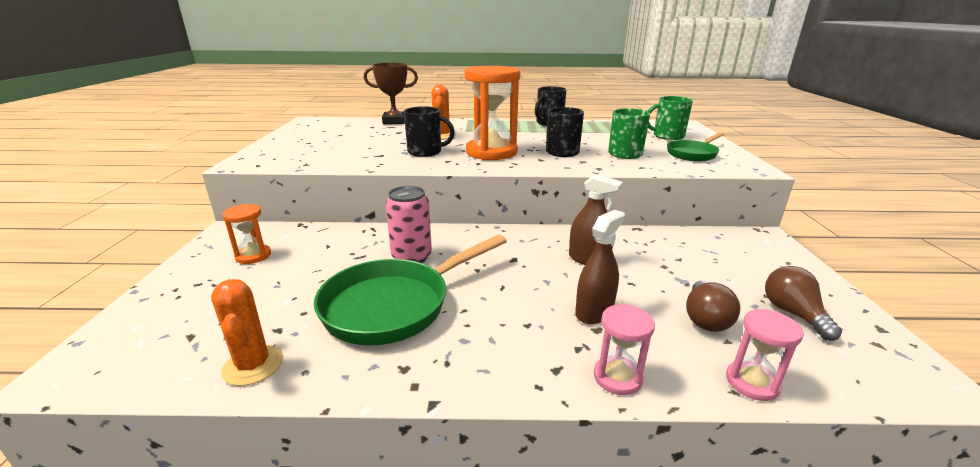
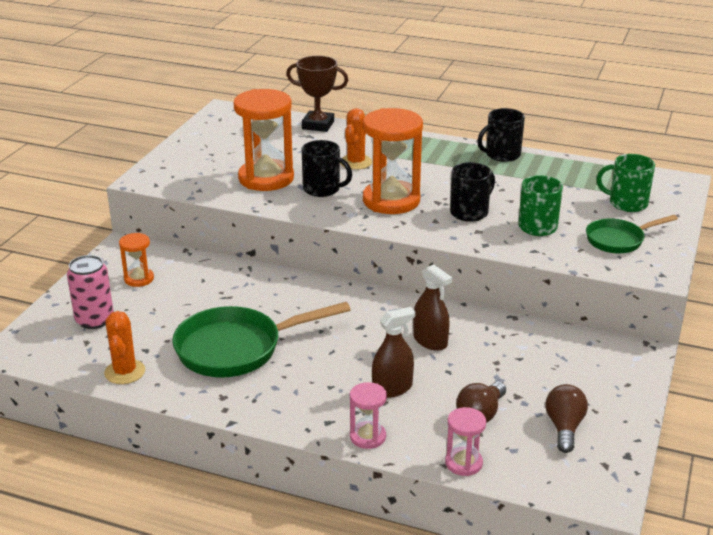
camera: 20 degrees right, 5 degrees up
pink can [385,186,432,263] -> pink can moved to [67,255,114,329]
none -> orange hourglass [233,89,294,191]

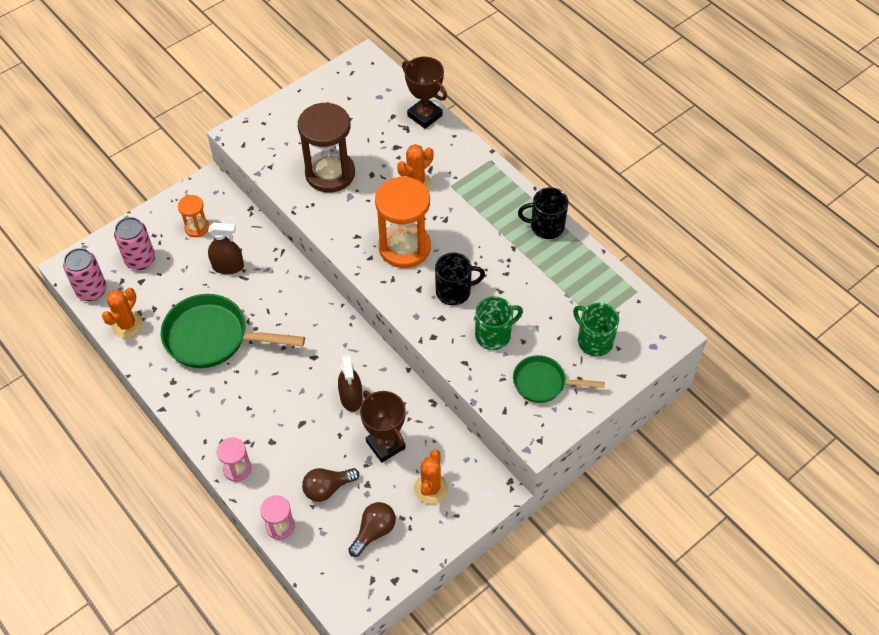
camera: 30 degrees right, 25 degrees up
orange hourglass [233,89,294,191] -> brown hourglass [298,102,355,193]
black mug [301,140,352,197] -> none
brown spray bottle [372,307,416,398] -> brown spray bottle moved to [208,223,244,274]
none -> pink can [63,248,107,301]
none -> brown trophy [360,390,406,463]
none -> orange cactus [414,450,448,504]

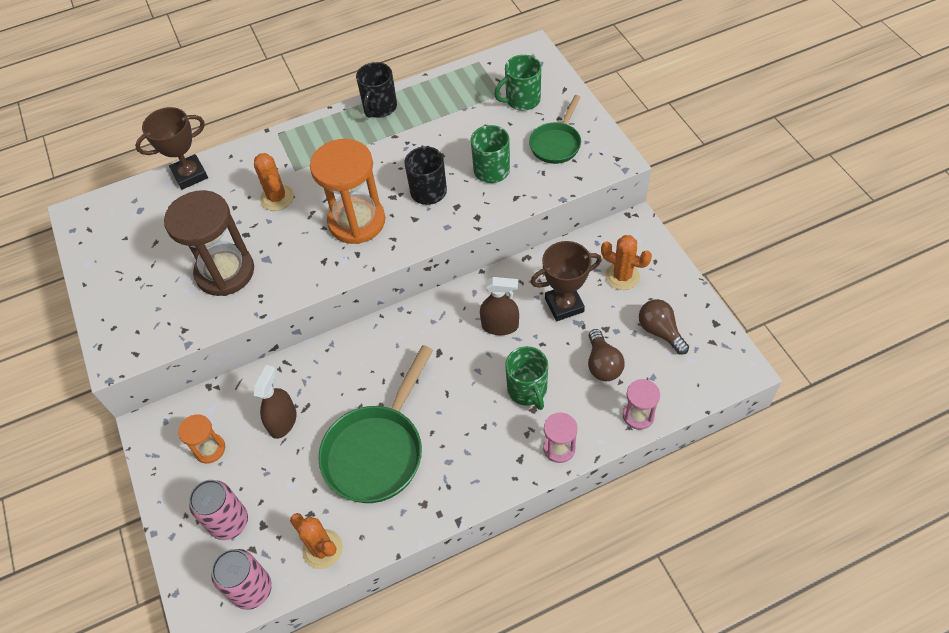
camera: 70 degrees left, 0 degrees up
none -> green mug [505,346,548,410]

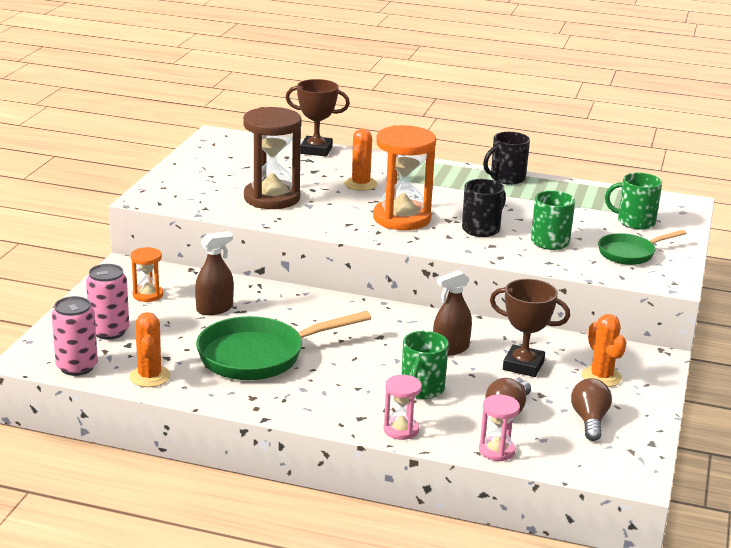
camera: 35 degrees right, 30 degrees down
brown spray bottle [480,277,519,335] -> brown spray bottle turned 105 degrees clockwise [433,270,472,356]

